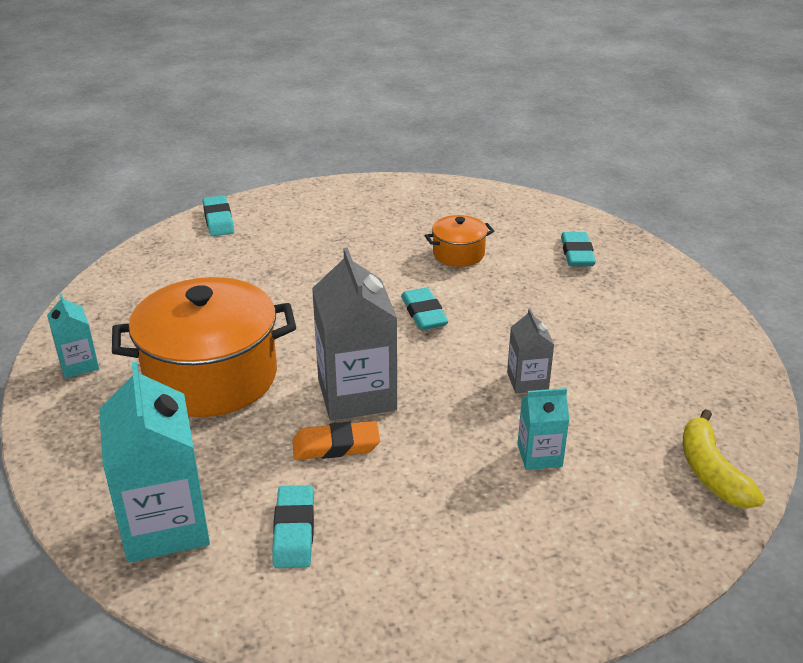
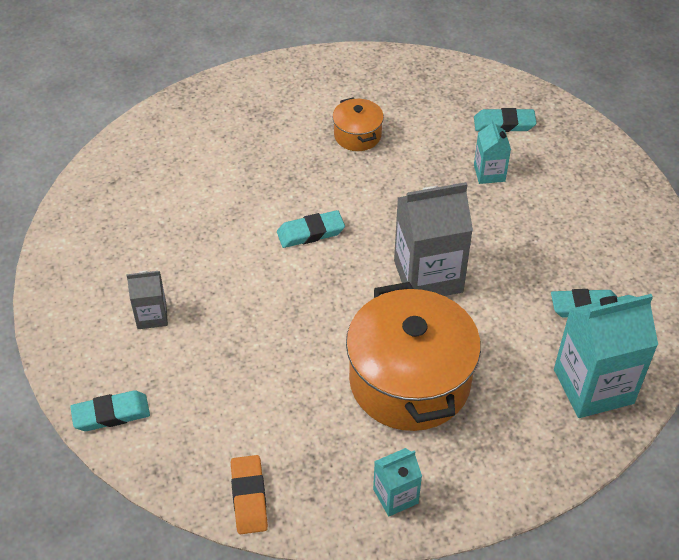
camera: 90 degrees left, 15 degrees up
orange eraser [292,421,380,460] -> orange eraser moved to [231,455,268,534]
orange pot [425,215,494,267] -> orange pot moved to [332,97,384,151]
grey carton [507,308,554,393] -> grey carton moved to [126,271,168,329]
turquoise eraser [561,232,596,266] -> turquoise eraser moved to [474,108,536,132]
yellow banana [683,409,765,508] -> none

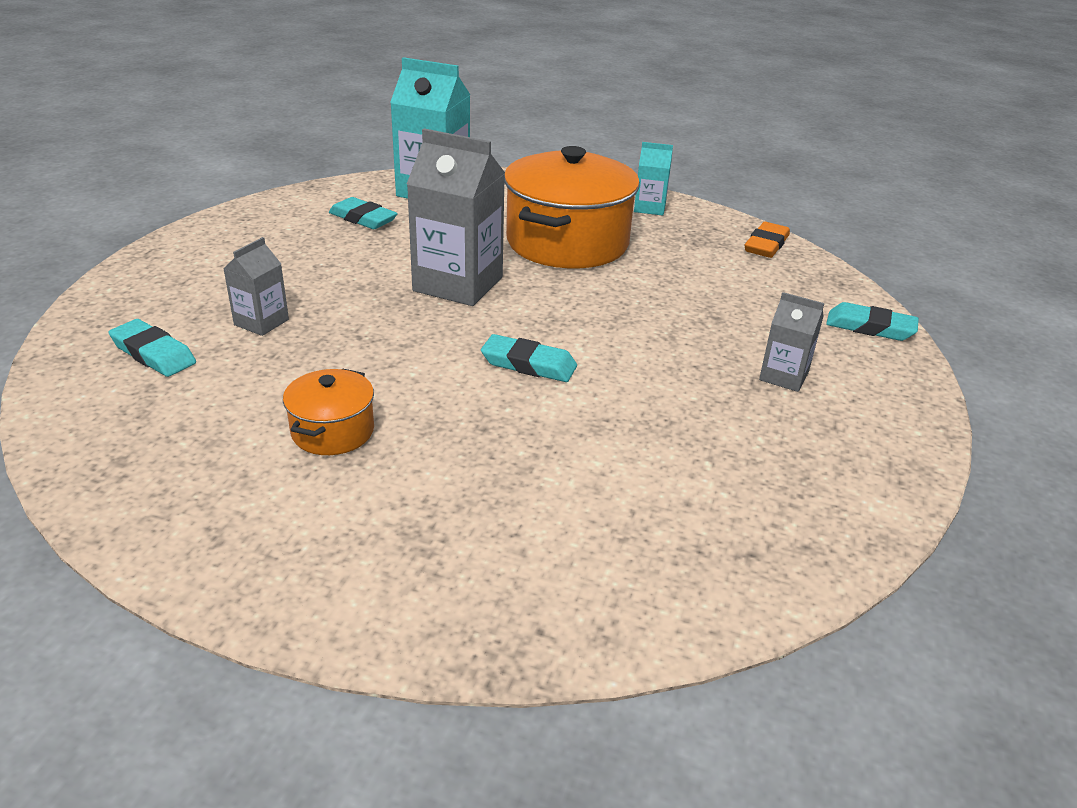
camera: 145 degrees left, 15 degrees down
turquoise carton [474,119,511,184] -> grey carton [223,237,289,336]

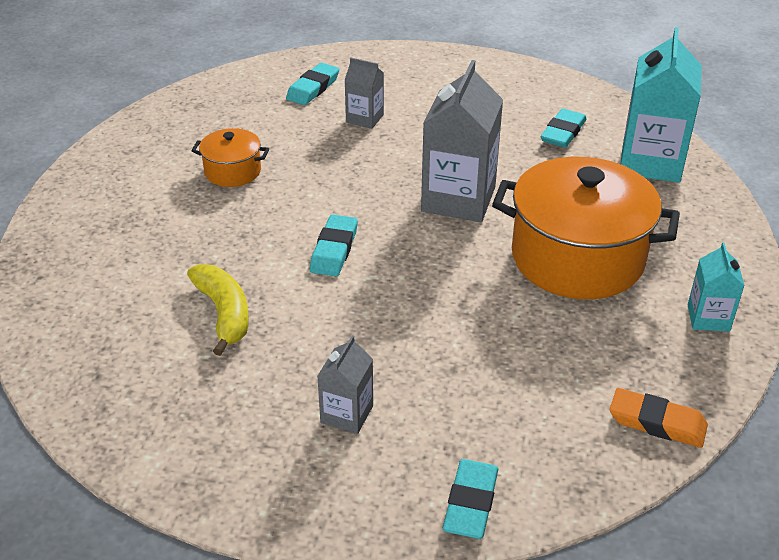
camera: 85 degrees right, 5 degrees up
none -> yellow banana [187,264,249,356]

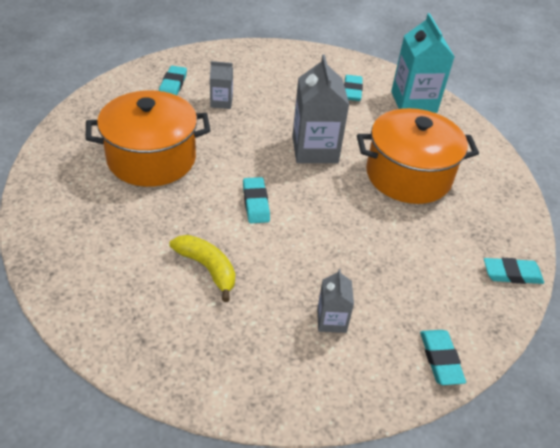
camera: 25 degrees left, 5 degrees up
orange pot [191,128,269,187] -> orange pot [86,91,211,187], size x2.11
orange eraser [610,388,708,448] -> turquoise eraser [484,258,544,284]
turquoise carton [688,242,745,332] -> none

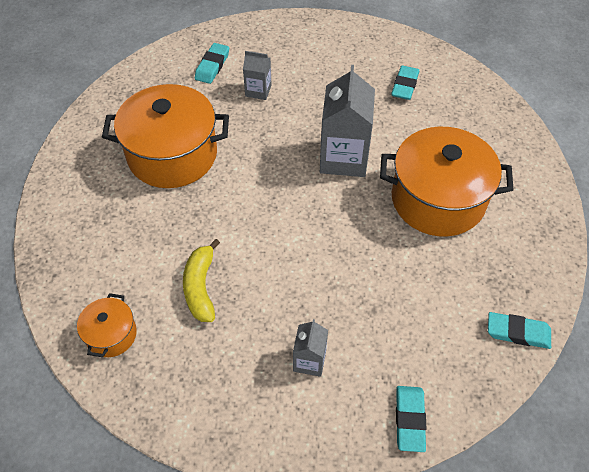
camera: 15 degrees right, 10 degrees up
yellow banana [169,235,235,302] -> yellow banana turned 150 degrees counterclockwise [183,239,220,322]
turquoise eraser [243,177,270,223] -> none
turquoise carton [391,13,455,113] -> none
none -> orange pot [77,293,137,357]

